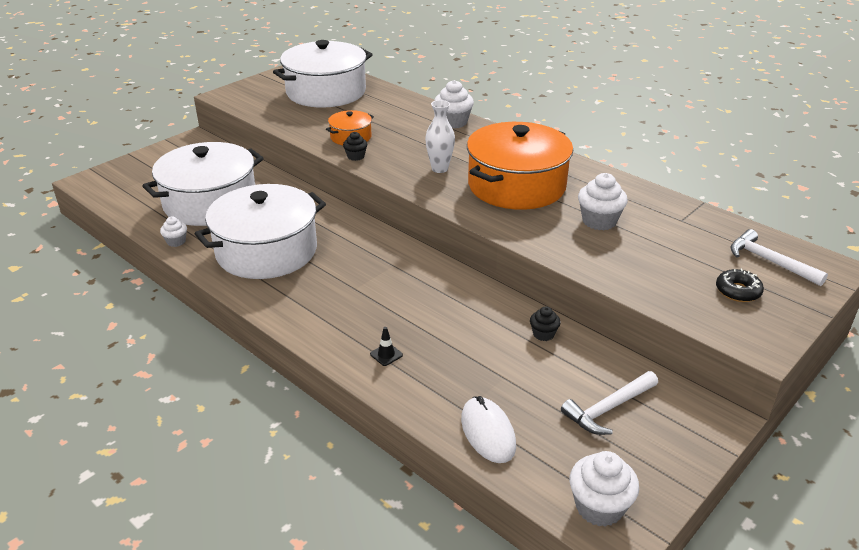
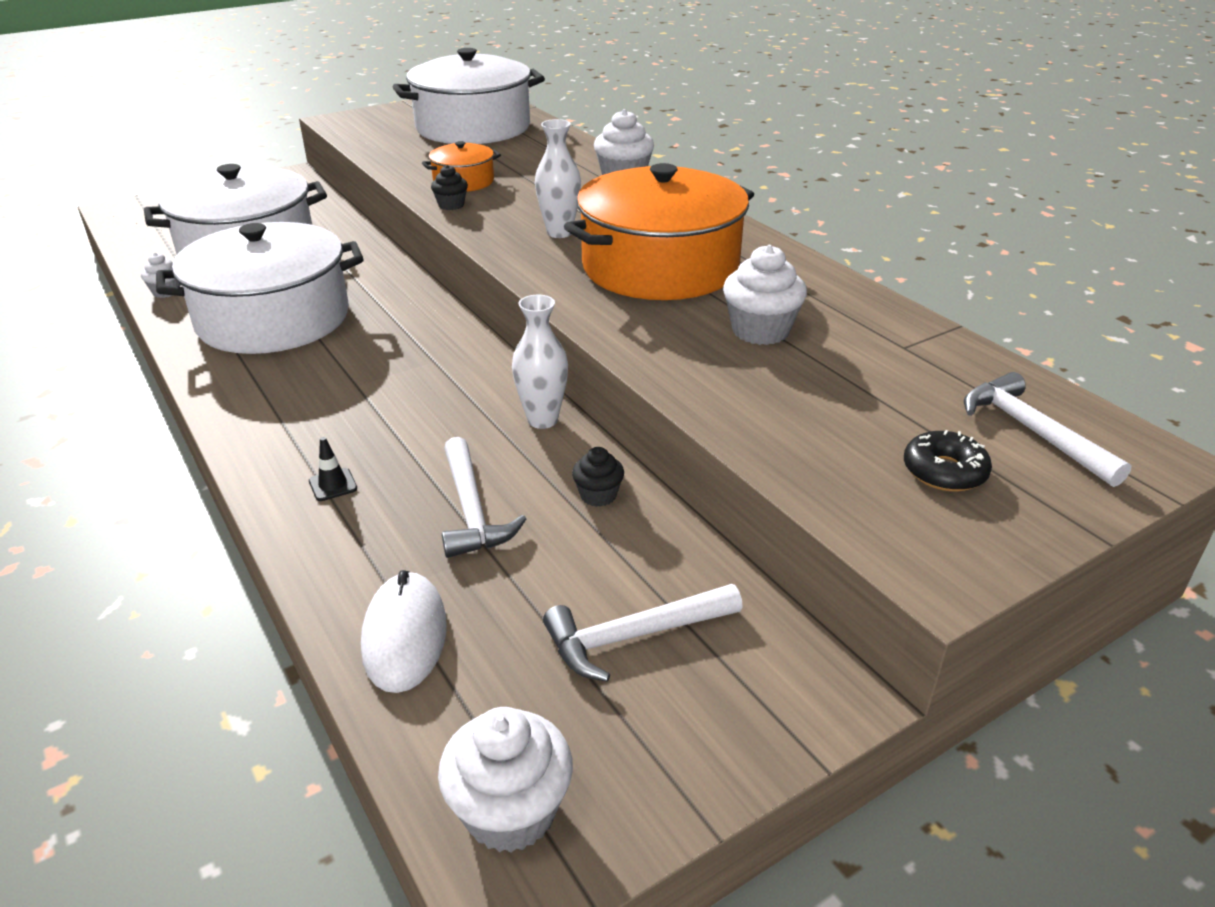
camera: 15 degrees right, 0 degrees up
none -> white hammer [442,437,526,558]
none -> white vase [512,295,568,429]

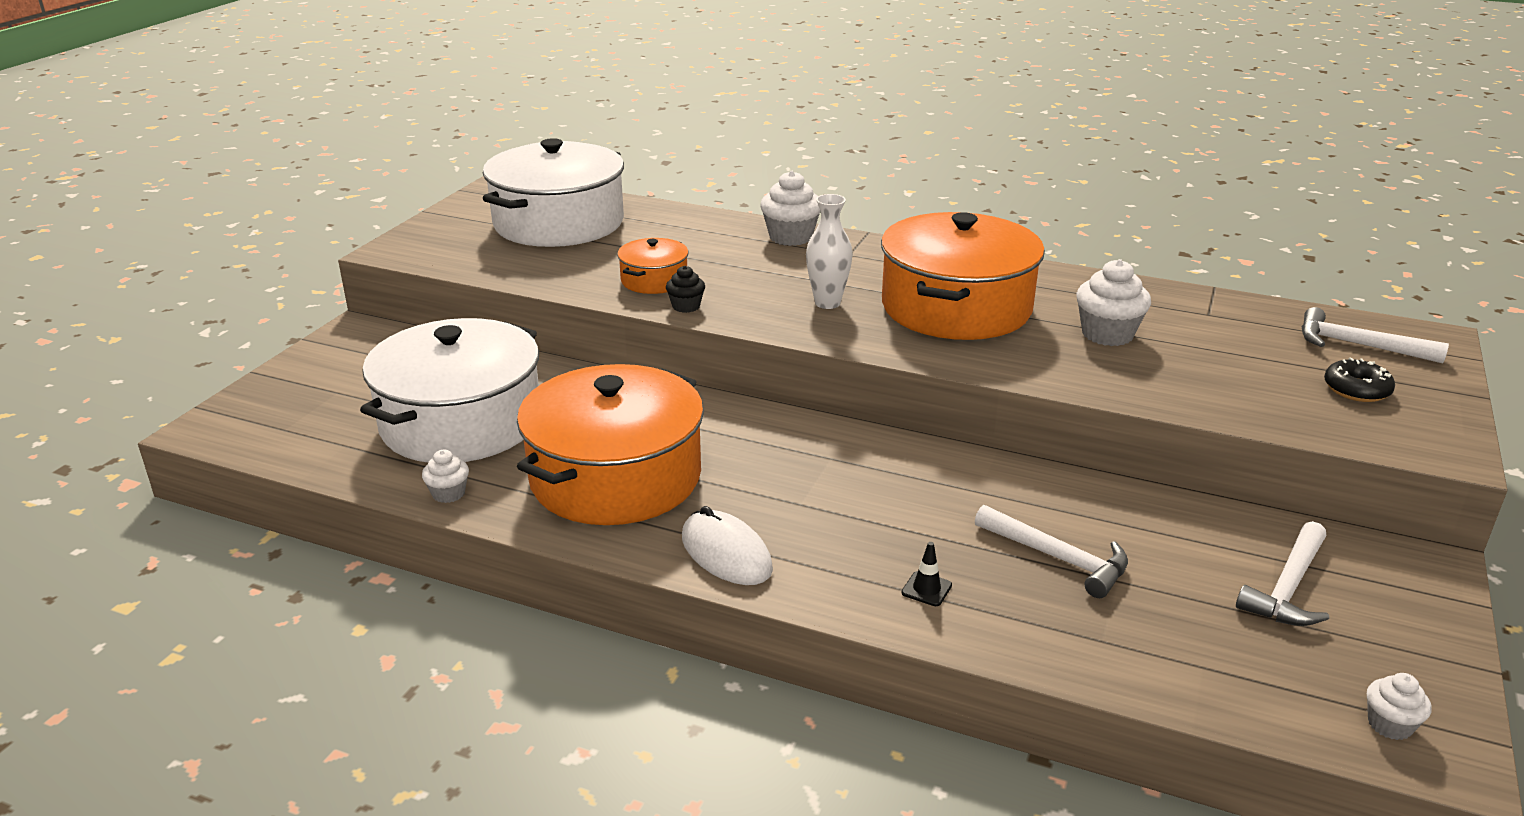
camera: 35 degrees left, 5 degrees down
white pot [156,222,364,354] -> orange pot [517,364,704,525]
white mouse [361,570,447,693] -> white mouse moved to [682,506,773,585]
white cupcake [438,707,573,852] -> white cupcake [1367,673,1432,740], size x0.57
white vase [512,295,568,429] -> none
black cupcake [572,447,624,507] -> none

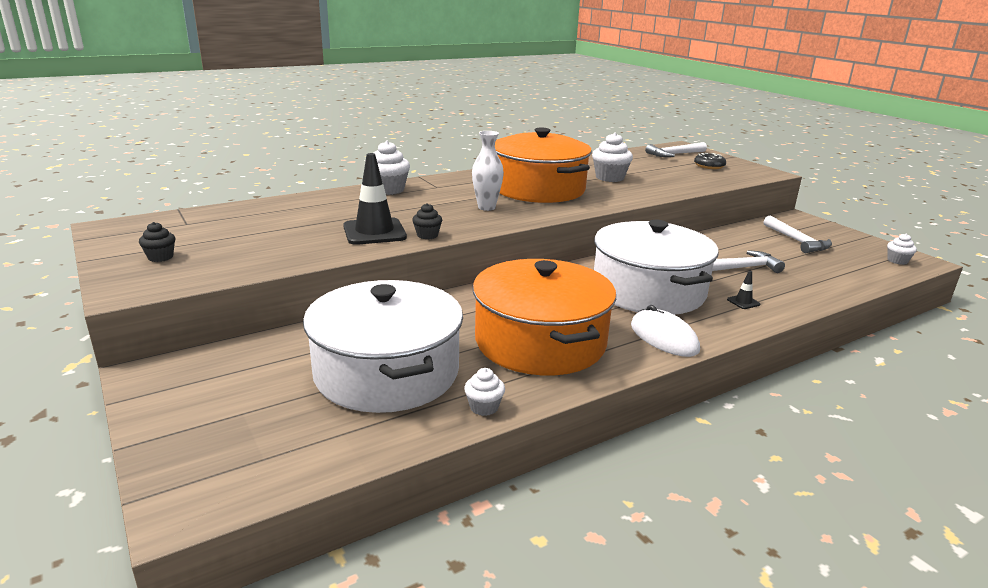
camera: 55 degrees left, 5 degrees down
white pot [483,138,624,247] -> white pot moved to [594,220,719,315]
orange pot [617,238,689,294] -> black traffic cone [343,153,407,245]
white mouse [682,506,773,585] -> white mouse turned 60 degrees clockwise [631,305,700,357]
none -> black cupcake [139,222,175,262]

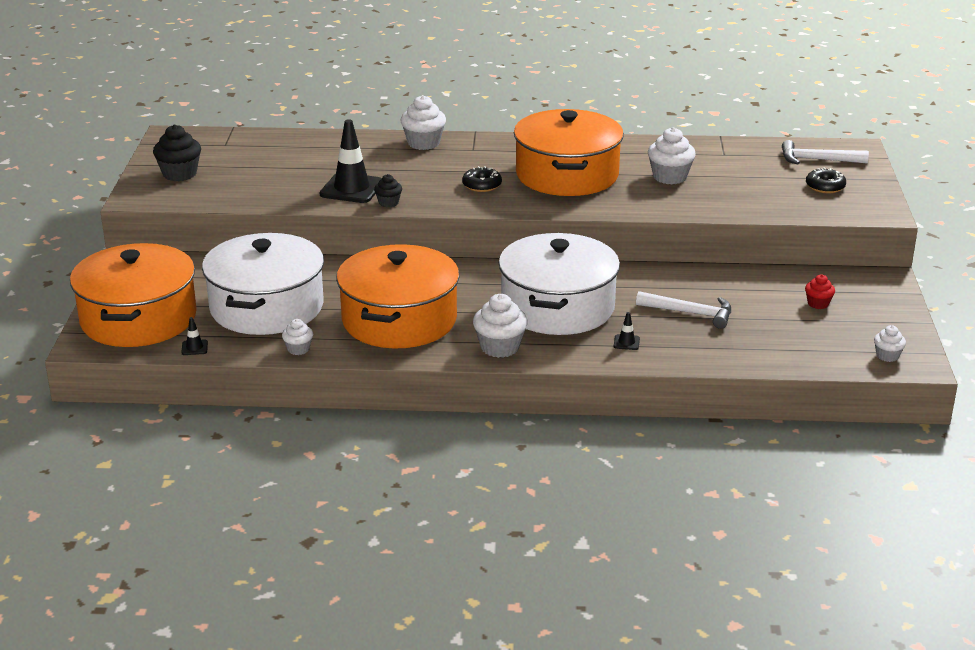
camera: 35 degrees right, 5 degrees up
black cupcake [139,222,175,262] -> black cupcake [153,124,201,181], size x1.75
white vase [472,131,504,211] -> black donut [462,166,502,192]
white mouse [631,305,700,357] -> white cupcake [473,294,528,358]
white hammer [764,216,832,253] -> red cupcake [805,275,835,309]
none -> orange pot [70,243,197,347]
none -> black traffic cone [181,317,208,355]

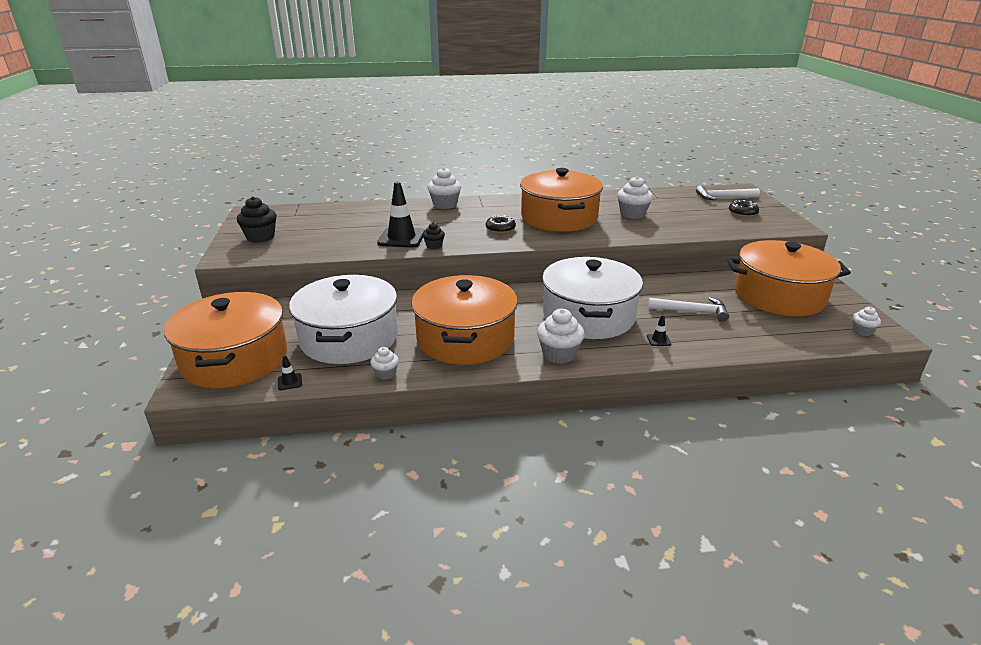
camera: 10 degrees left, 0 degrees up
red cupcake [805,275,835,309] -> orange pot [727,240,851,316]

